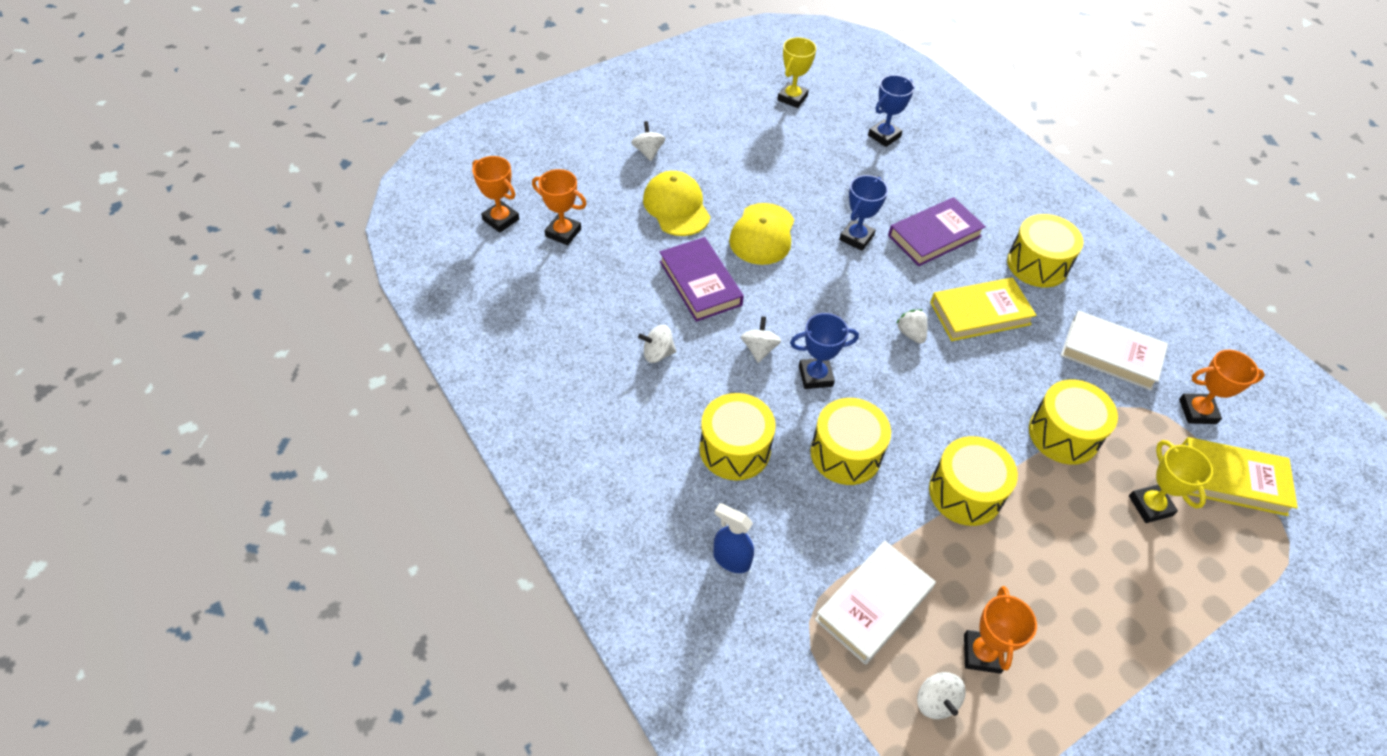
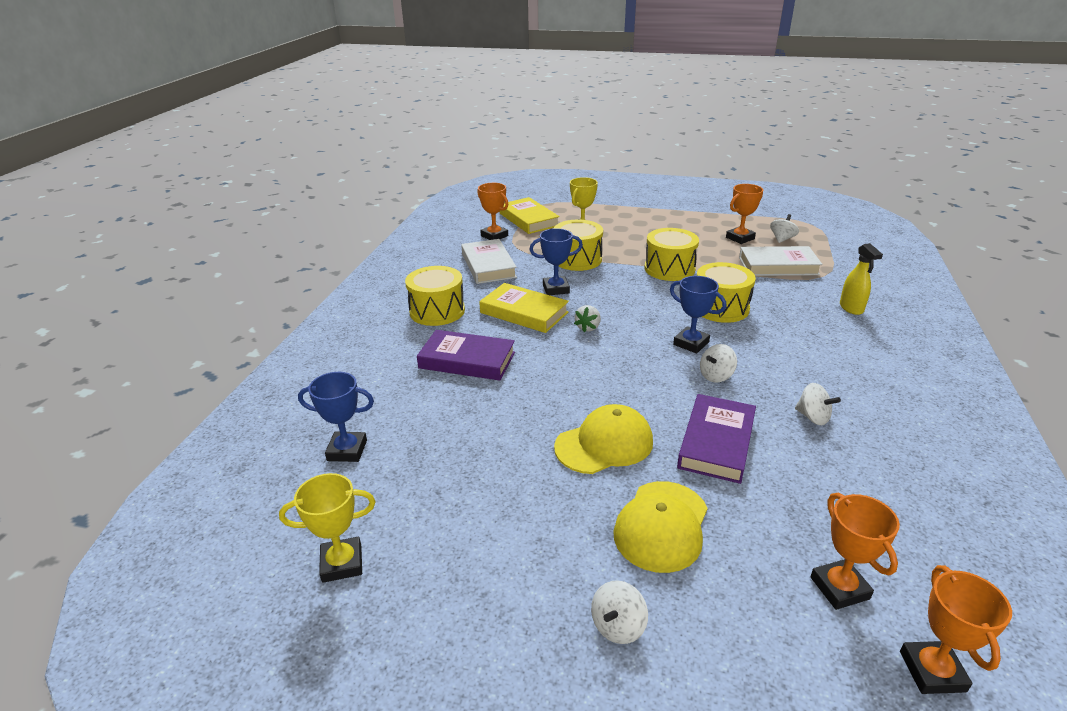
camera: 130 degrees left, 20 degrees down
yellow drum [700,393,776,480] -> none
blue spray bottle [713,503,754,573] -> yellow spray bottle [840,243,883,315]
blue trophy [839,175,888,251] -> blue trophy moved to [530,228,583,295]

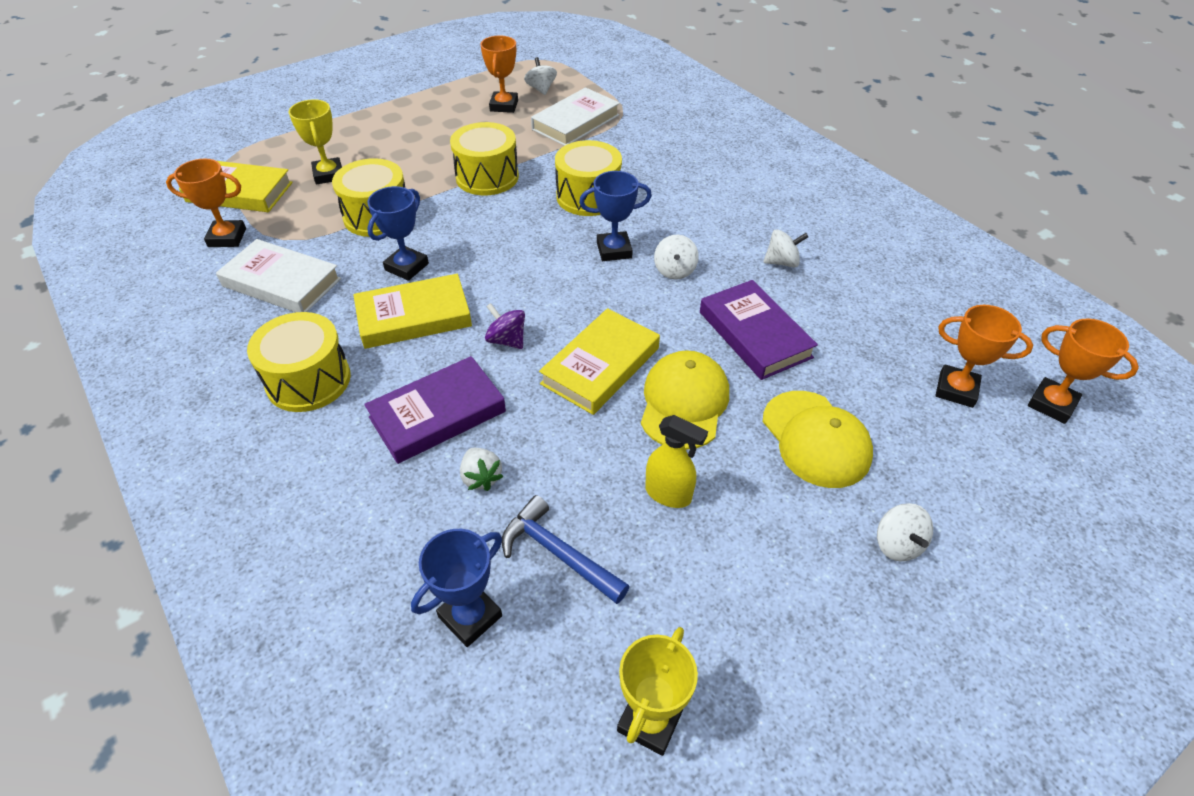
camera: 50 degrees left, 15 degrees up
white strawberry [574,305,601,332] -> white strawberry moved to [460,448,504,491]
yellow spray bottle [840,243,883,315] -> yellow spray bottle moved to [645,415,708,508]
none -> purple spinning top [485,303,525,349]
none -> blue hammer [502,495,630,604]
none -> yellow book [539,308,660,415]

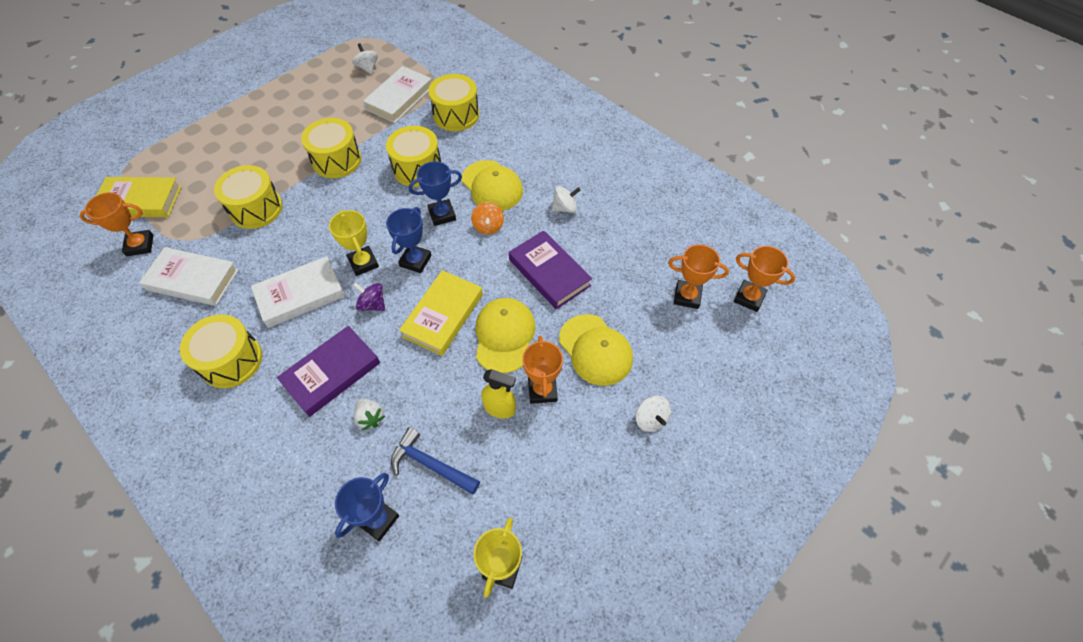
camera: 10 degrees left, 10 degrees up
yellow trophy [288,99,342,184] -> yellow trophy moved to [329,210,379,276]
yellow book [353,274,472,349] -> white book [251,256,345,328]
blue trophy [367,186,429,281] -> blue trophy moved to [386,207,431,273]
orange trophy [480,36,518,113] -> orange trophy moved to [522,336,563,404]
white spinning top [654,235,699,280] -> orange spinning top [471,202,504,235]
none -> yellow drum [428,74,479,131]
none -> yellow cap [461,160,523,211]

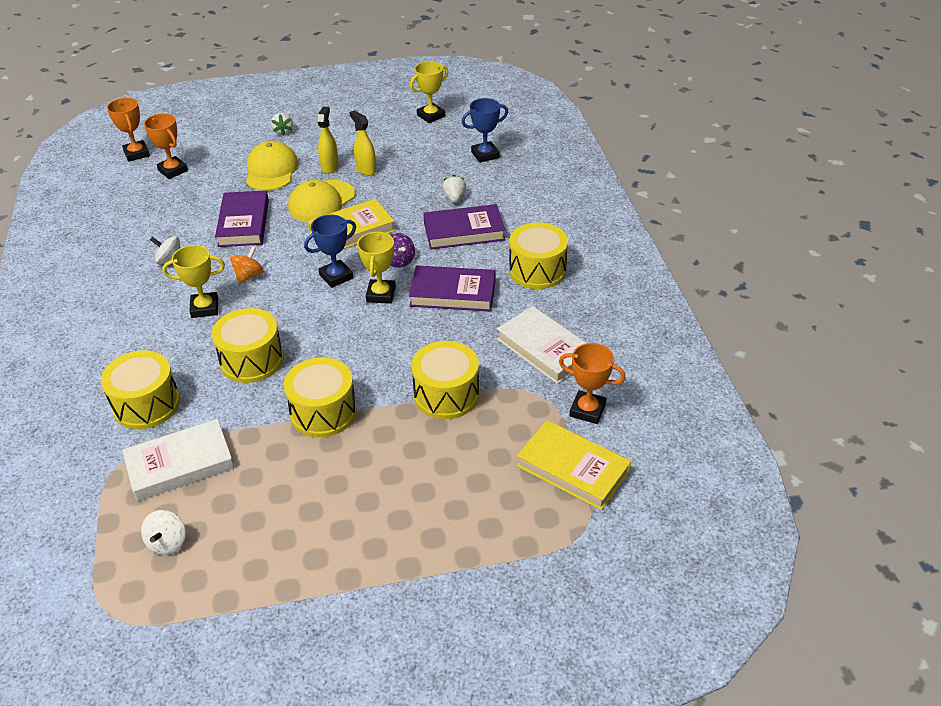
camera: 145 degrees left, 15 degrees down
white book [251,256,345,328] -> purple book [409,265,496,312]
blue hammer [391,427,480,495] -> none
blue trophy [409,161,462,226] -> none
yellow cap [461,160,523,211] -> yellow trophy [162,245,225,318]
orange trophy [522,336,563,404] -> yellow spray bottle [318,107,339,174]
white spinning top [635,396,671,432] -> white strawberry [271,113,293,136]

